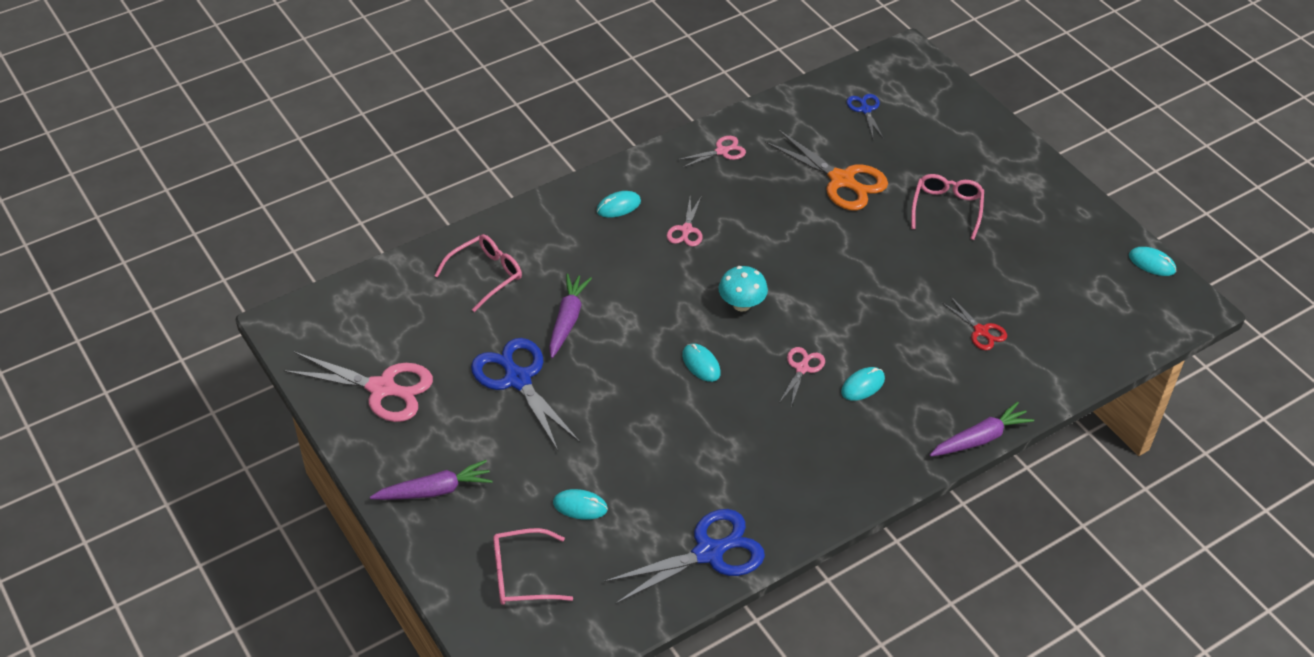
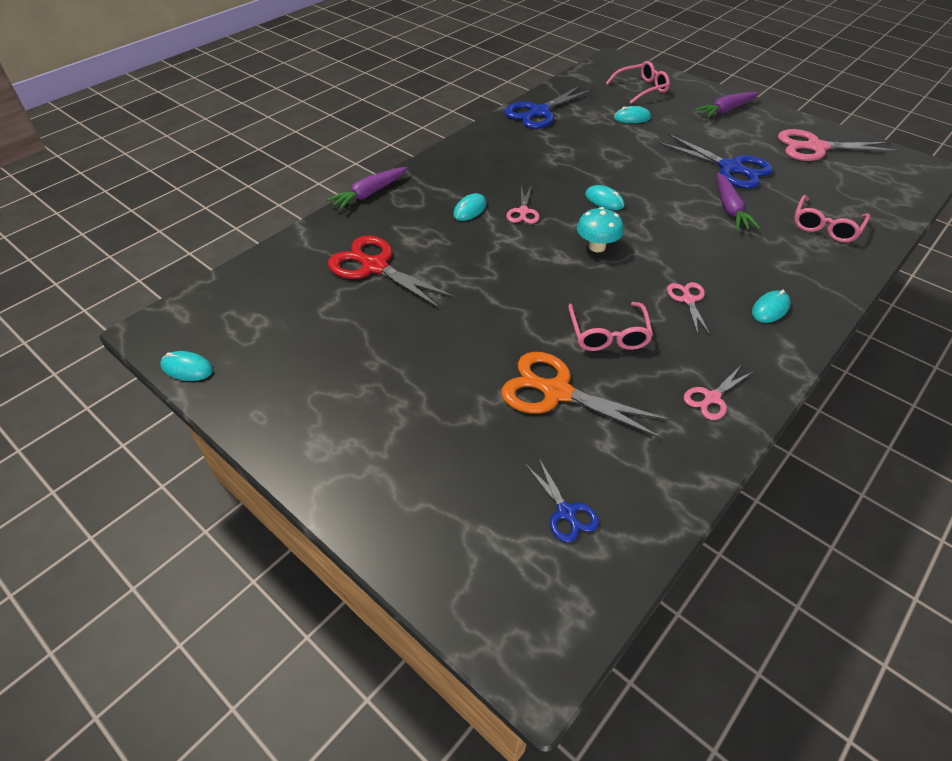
camera: 165 degrees right, 0 degrees up
pink glasses [911,174,984,240] -> pink glasses moved to [568,302,653,351]
red scissors [941,296,1007,350] -> red scissors [328,236,455,309], size x1.90

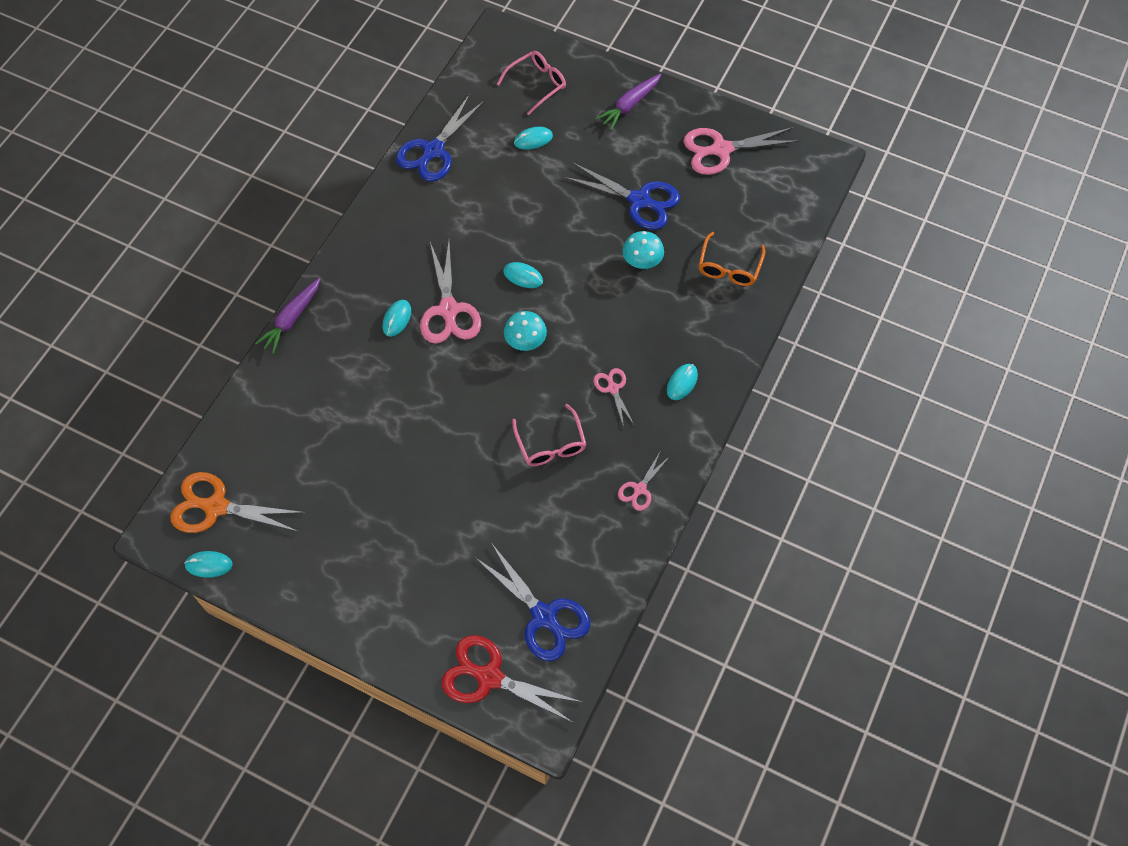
camera: 15 degrees left, 15 degrees up
red scissors [328,236,455,309] -> red scissors moved to [442,635,582,723]
orange scissors [501,352,671,439] -> orange scissors moved to [170,472,306,533]
pink scissors [506,186,540,224] -> pink scissors [420,242,481,344], size x1.90
blue scissors [525,459,599,542] -> blue scissors [476,544,590,661], size x1.90
purple carrot [717,173,760,230] -> turquoise mushroom [623,231,664,269]
pink glasses [794,195,870,242] -> orange glasses [699,232,765,286]

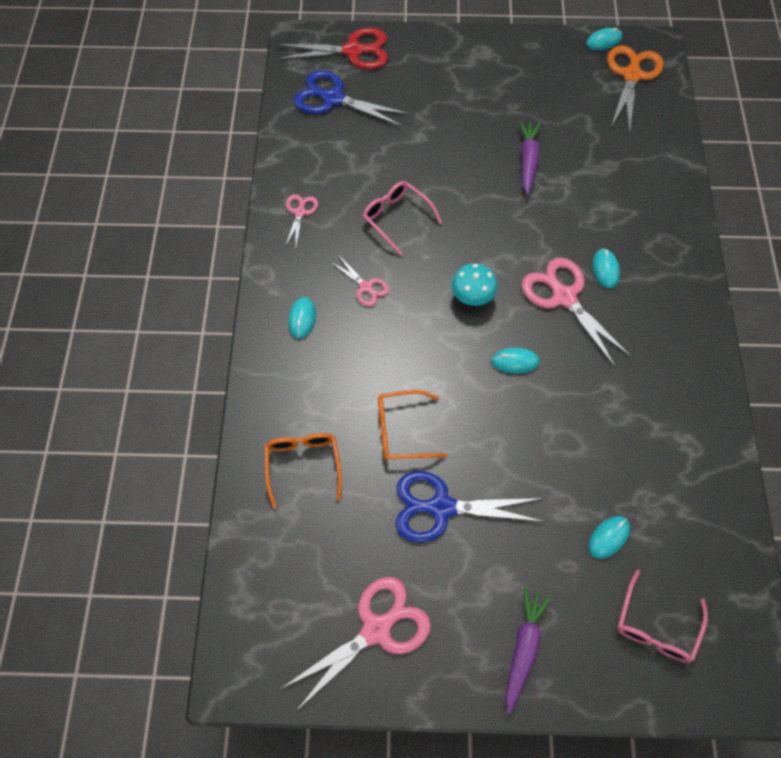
camera: 155 degrees right, 0 degrees up
orange scissors [170,472,306,533] -> orange scissors turned 60 degrees counterclockwise [607,45,664,134]
purple carrot [255,278,320,354] -> purple carrot moved to [519,121,541,195]
blue scissors [396,94,485,182] -> none
turquoise mushroom [623,231,664,269] -> orange glasses [378,390,447,460]

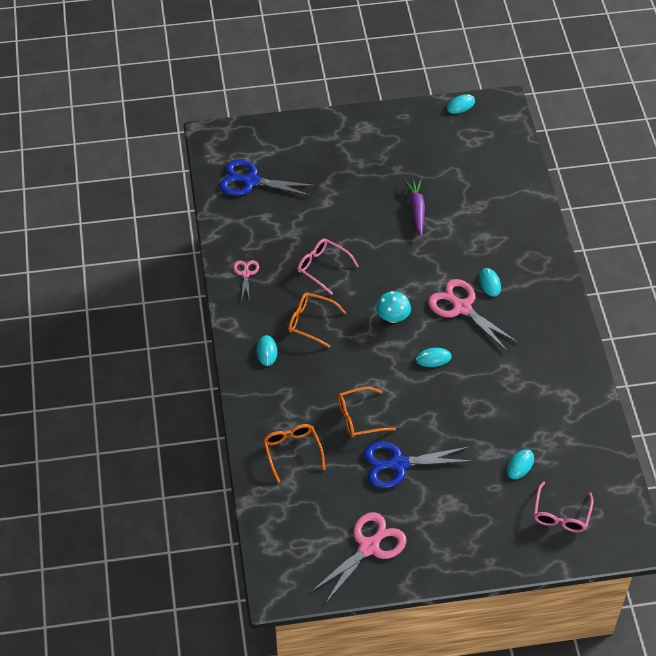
camera: 10 degrees left, 10 degrees down
red scissors [277,28,388,70] -> none
pink scissors [331,256,389,306] -> orange glasses [288,292,347,348]
purple carrot [505,586,552,714] -> none
orange scissors [607,45,664,134] -> none

